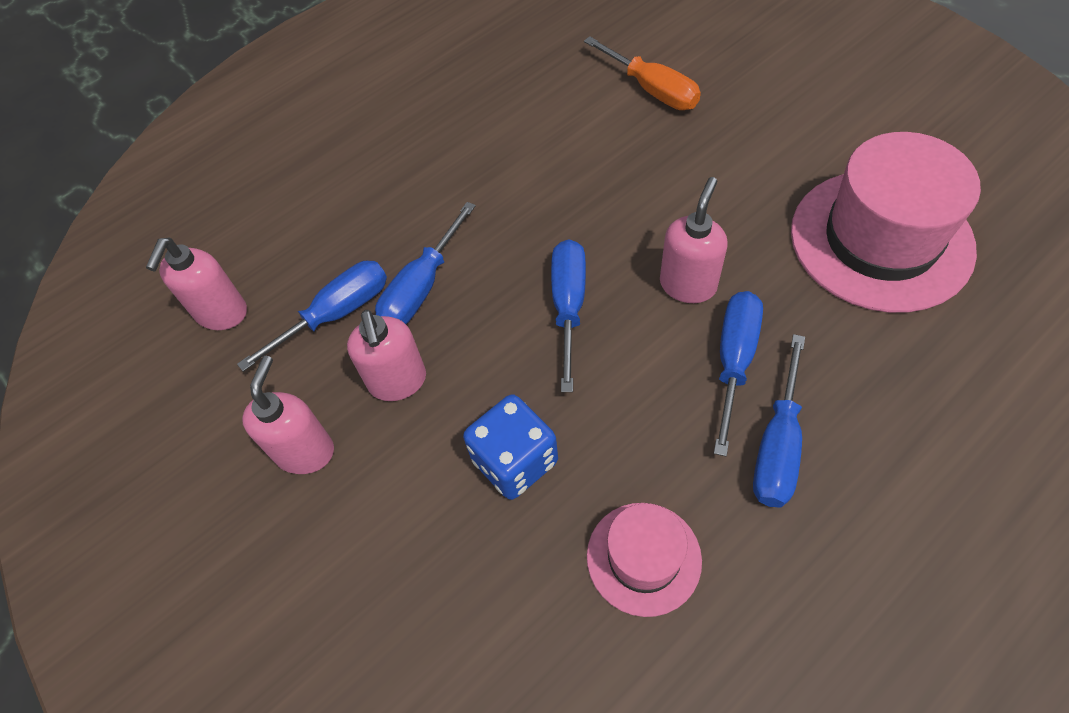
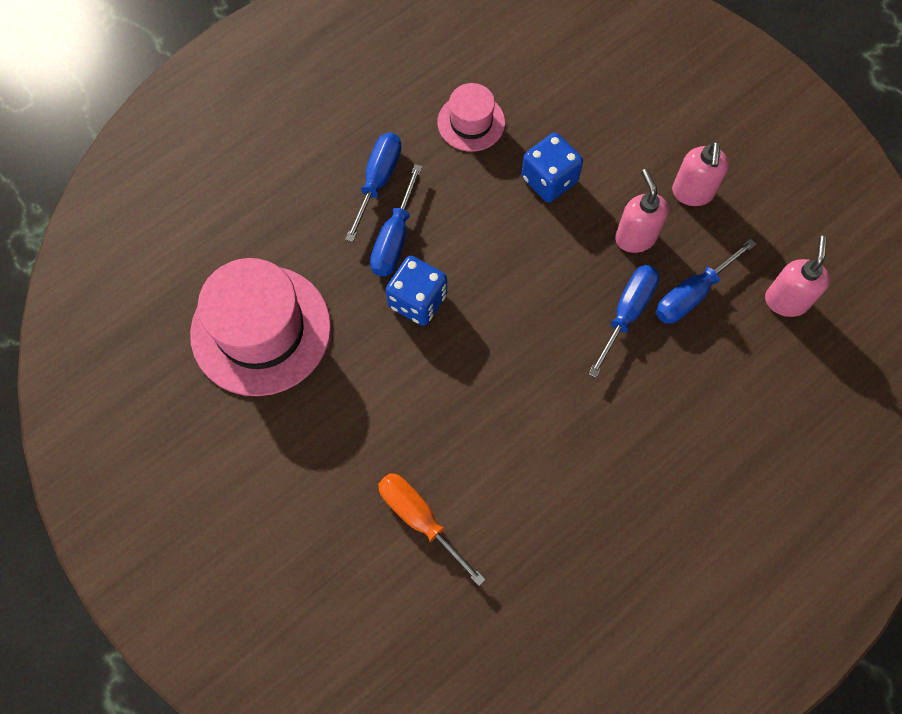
camera: 175 degrees right, 10 degrees up
blue screwdriver [551,239,586,392] -> none
pink soap dispenser [660,177,728,303] -> blue dice [386,256,447,326]

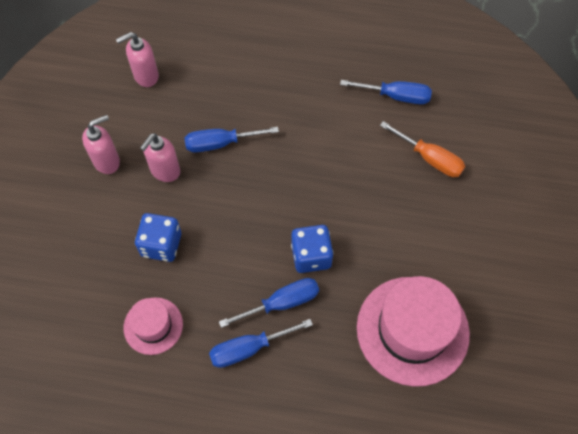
camera: 130 degrees left, 5 degrees down
orange screwdriver [378,473,486,586] -> orange screwdriver turned 60 degrees counterclockwise [380,121,465,177]
blue screwdriver [656,238,756,324] -> blue screwdriver moved to [340,80,432,104]

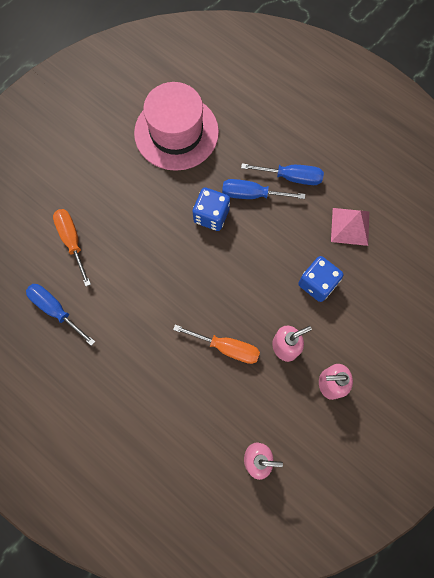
camera: 150 degrees left, 10 degrees up
pink hat [124,297,183,355] -> pink pyramid [331,208,369,246]
blue screwdriver [184,127,279,152] -> orange screwdriver [173,325,260,364]

